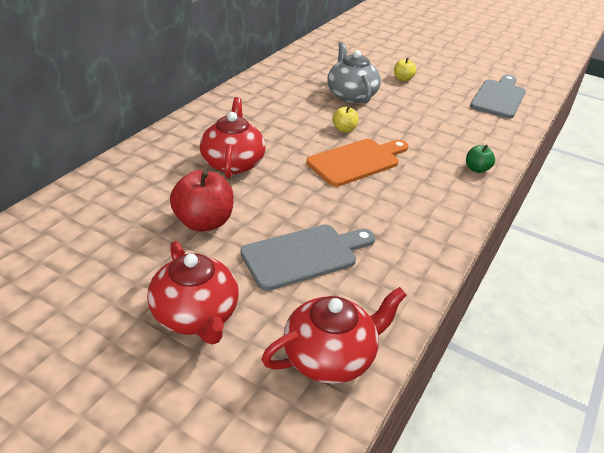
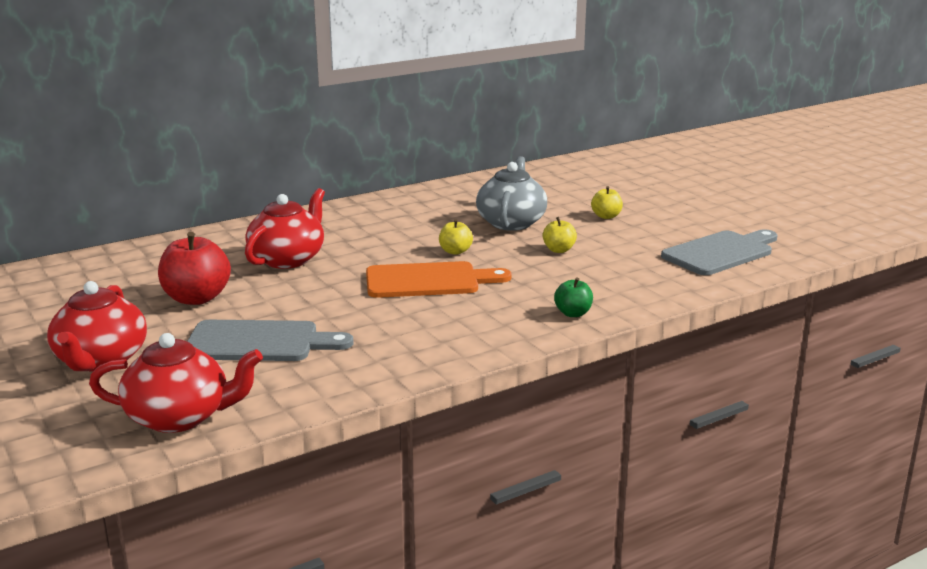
camera: 30 degrees right, 15 degrees down
none -> yellow apple [542,217,577,253]

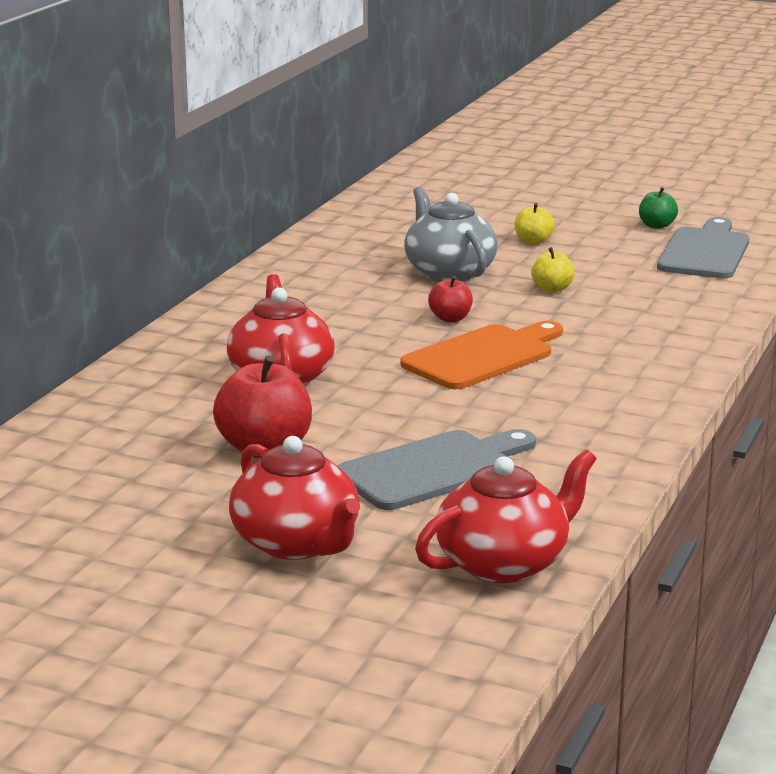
camera: 35 degrees left, 0 degrees up
yellow apple [439,219,473,255] -> red apple [428,276,473,322]
green apple [554,277,593,317] -> green apple moved to [639,187,678,229]

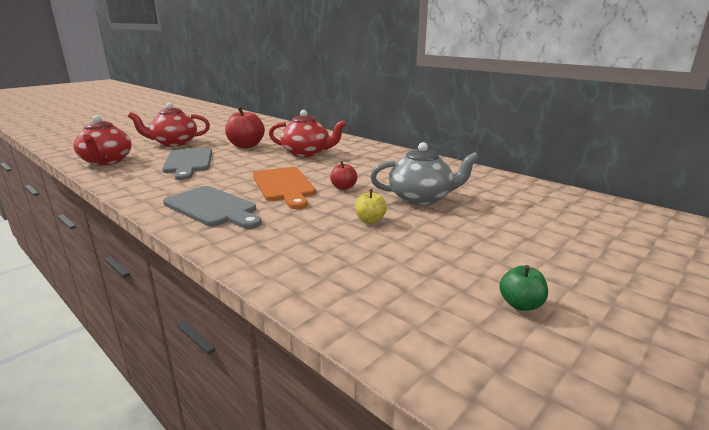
camera: 110 degrees right, 0 degrees up
yellow apple [515,203,555,245] -> none
grey cutting board [657,217,749,278] -> grey cutting board moved to [163,186,262,229]

